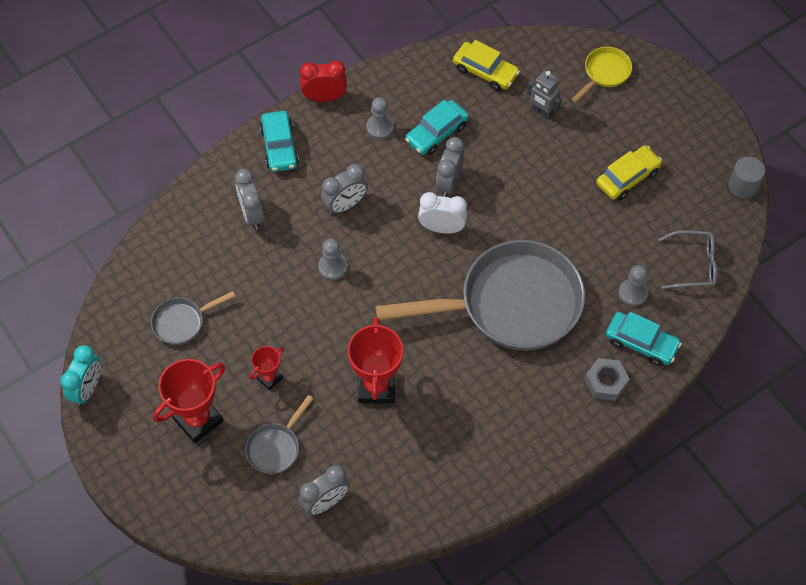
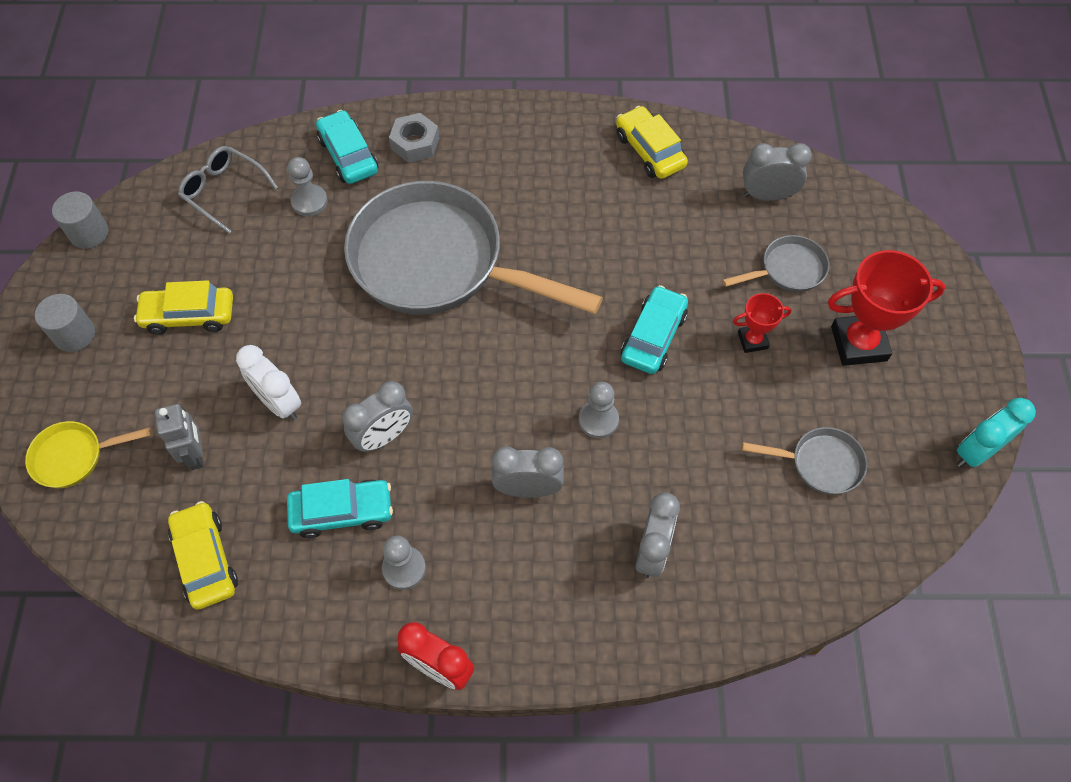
camera: 145 degrees left, 0 degrees up
turquoise car [260,111,299,172] -> turquoise car moved to [621,285,688,374]
red trophy [348,317,403,404] -> none
white clock [418,192,467,234] -> white clock moved to [236,345,301,420]
none -> grey cylinder [35,294,95,352]
none -> yellow car [616,106,688,179]

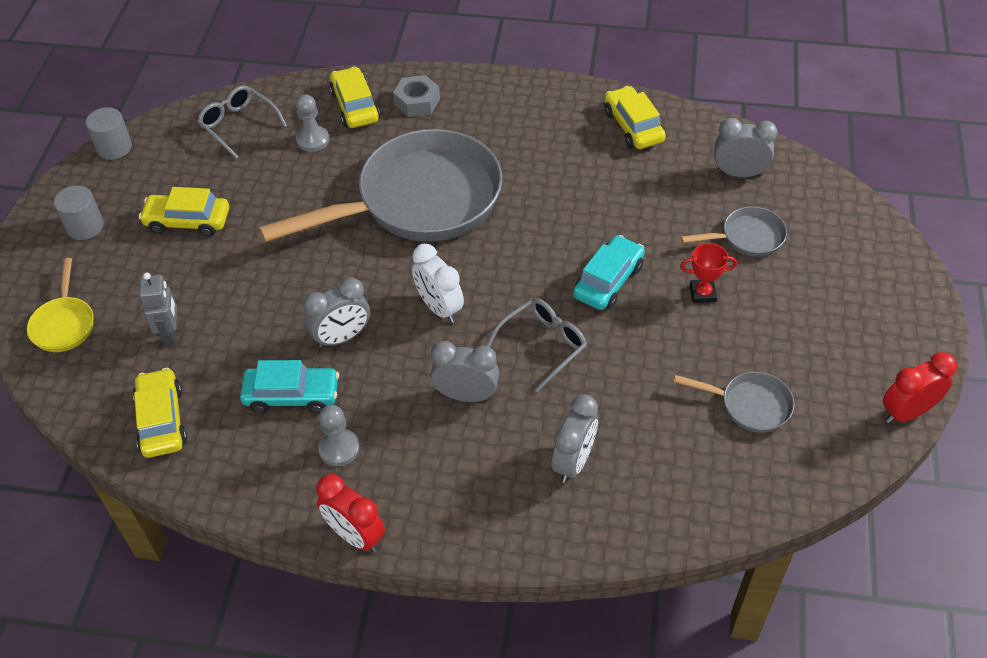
camera: 10 degrees right, 10 degrees down
yellow pan [25,421,151,488] -> yellow pan turned 90 degrees counterclockwise [27,258,93,352]
white clock [236,345,301,420] -> white clock moved to [412,244,464,323]
turquoise car [316,110,378,184] -> yellow car [329,67,380,128]
grey pan [344,181,603,315] -> grey pan turned 120 degrees clockwise [259,129,502,242]
grey pawn [579,382,619,439] -> grey glasses [486,298,587,392]
red trophy [828,250,946,366] -> none
turquoise clock [957,398,1036,467] -> red clock [883,352,957,423]

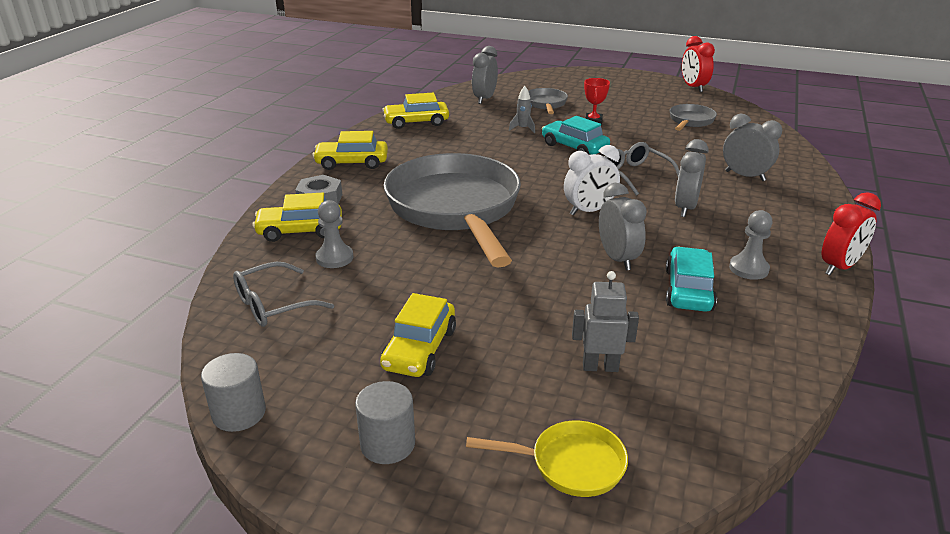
camera: 80 degrees left, 20 degrees down
yellow car [133,368,187,458] -> yellow car moved to [312,131,388,170]
none -> grey rocket [509,86,535,133]

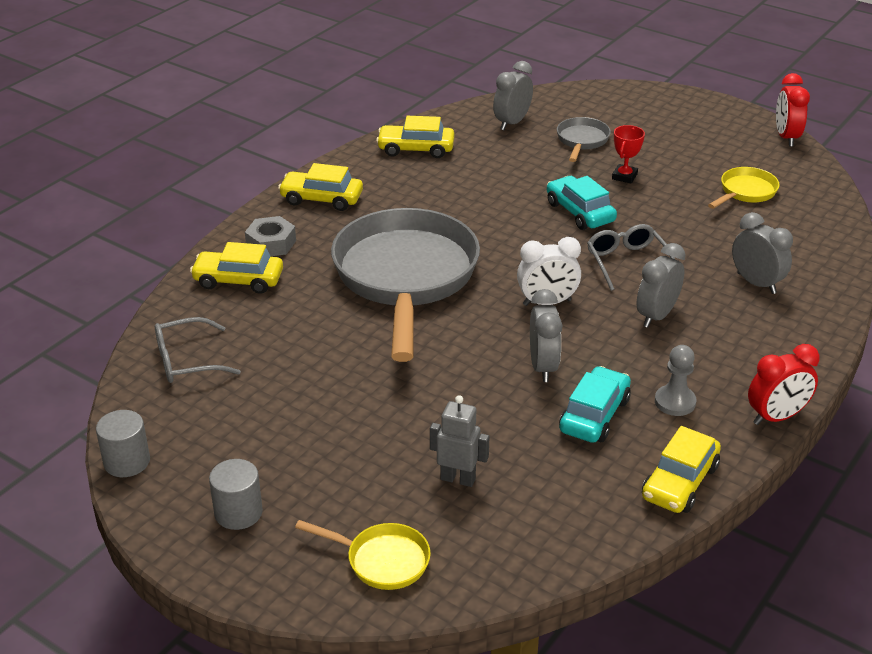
camera: 15 degrees right, 5 degrees up
grey pawn [316,200,353,268] -> none
yellow car [380,293,456,377] -> yellow car moved to [642,426,721,513]
grey rocket [509,86,535,133] -> none
grey pan [670,104,717,131] -> yellow pan [708,167,780,209]

